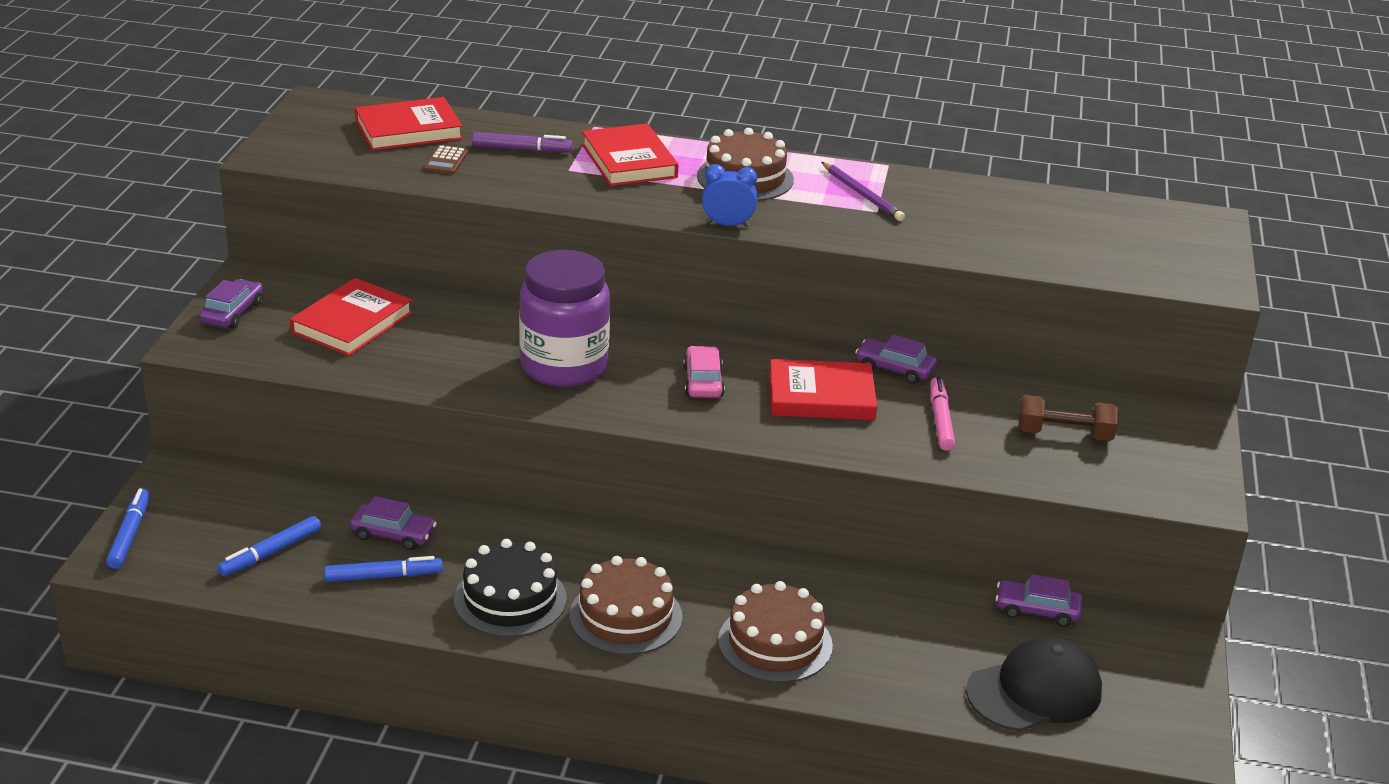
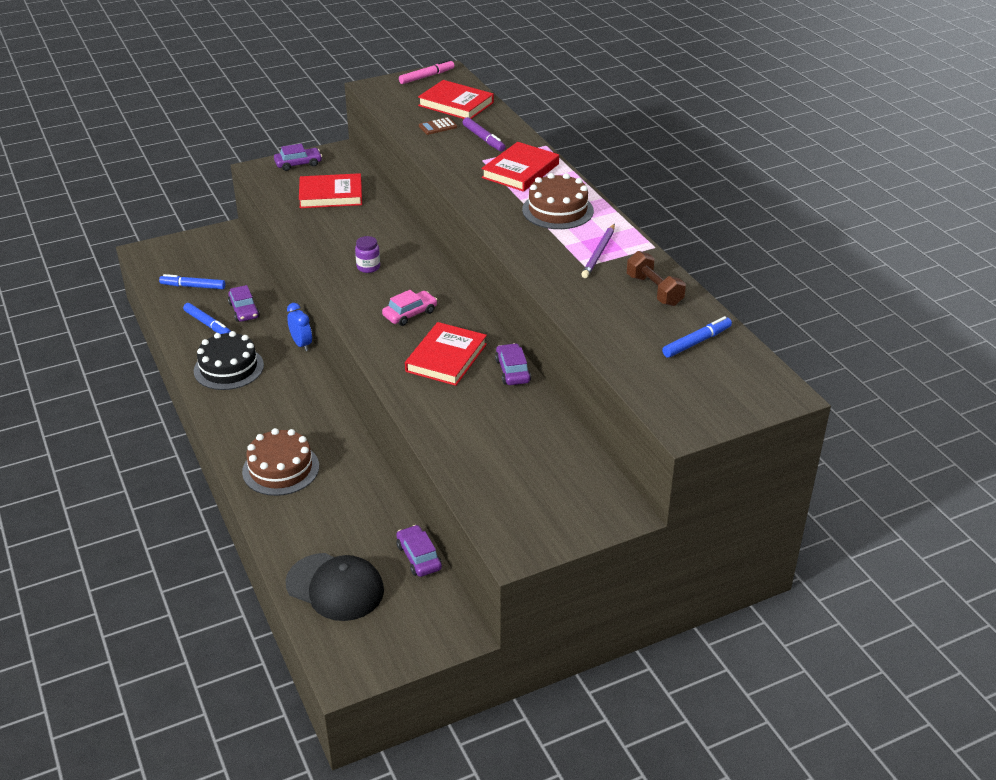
camera: 55 degrees right, 5 degrees up
blue marker [106,488,150,569] -> blue marker moved to [662,316,732,358]
purple jar [519,250,610,387] -> purple jar [355,236,380,273], size x0.41
brown cake [569,556,682,655] -> none
blue clock [702,164,757,227] -> blue clock moved to [287,303,312,351]
red book [769,359,877,420] -> red book turned 60 degrees clockwise [405,322,487,386]
pink marker [930,377,955,451] -> pink marker moved to [399,59,455,84]
brown dumbbell [1019,395,1118,441] -> brown dumbbell moved to [627,251,686,306]

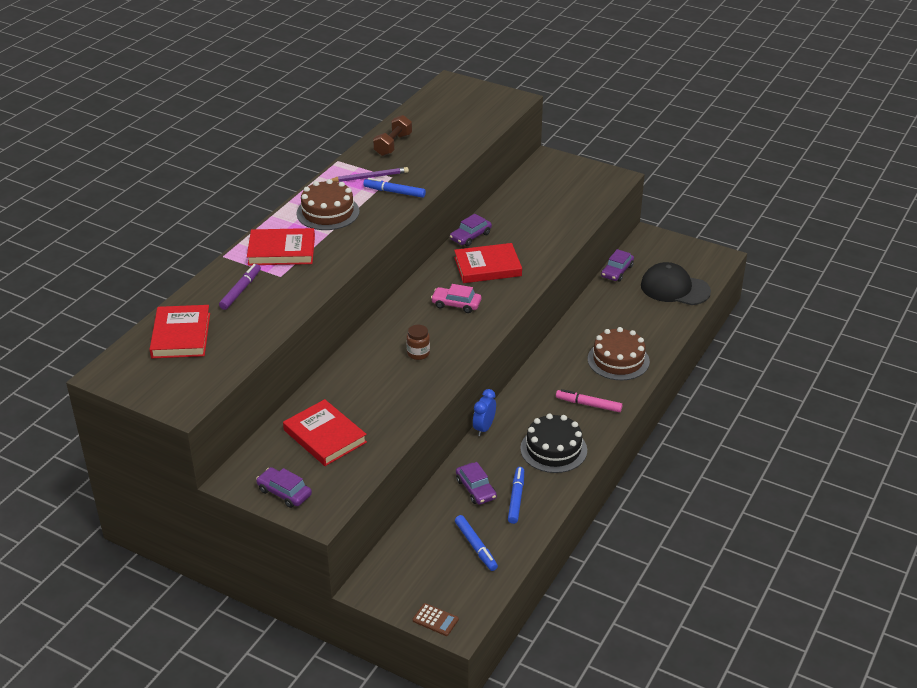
camera: 125 degrees left, 0 degrees up
purple car [228,285,260,322] -> purple car turned 120 degrees clockwise [456,462,497,505]
black cap [286,553,384,621] -> black cap turned 60 degrees counterclockwise [641,262,711,305]
purple jar [355,236,380,273] -> brown jar [407,325,430,360]
pink marker [399,59,455,84] -> pink marker moved to [556,389,622,412]
brown calculator [419,117,457,135] -> brown calculator moved to [413,603,459,636]
blue marker [662,316,732,358] -> blue marker moved to [363,178,426,198]

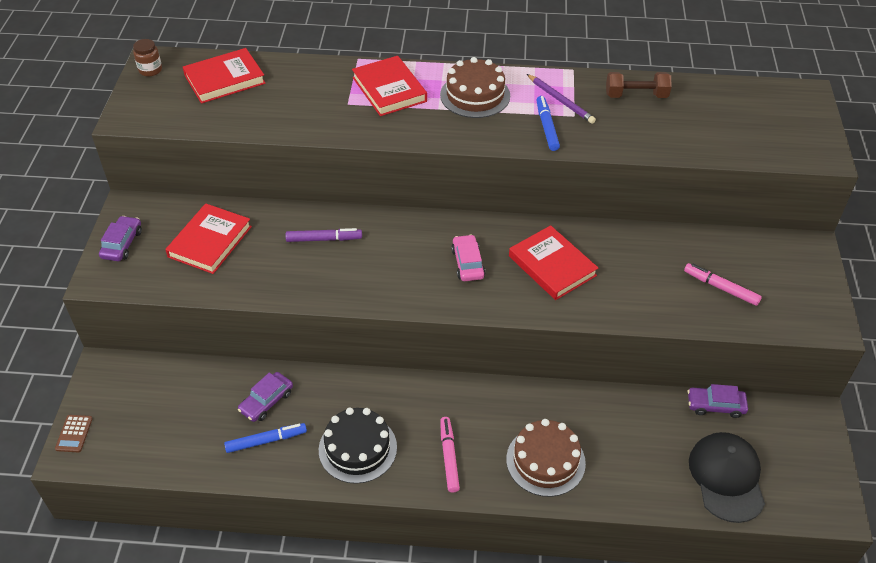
camera: 65 degrees right, 10 degrees up
purple marker [219,264,261,310] -> purple marker moved to [286,228,362,242]
brown jar [407,325,430,360] -> brown jar moved to [133,39,162,77]
purple car [450,214,492,246] -> none
blue marker [455,515,498,571] -> none
blue clock [473,389,496,436] -> none
none -> pink marker [684,263,762,306]

